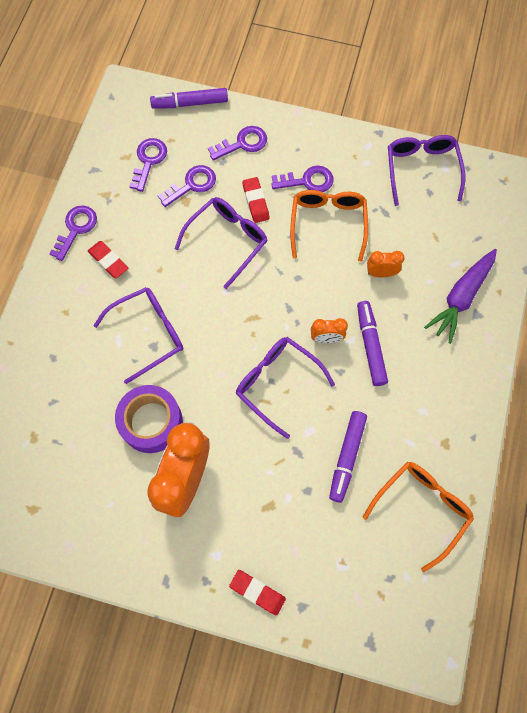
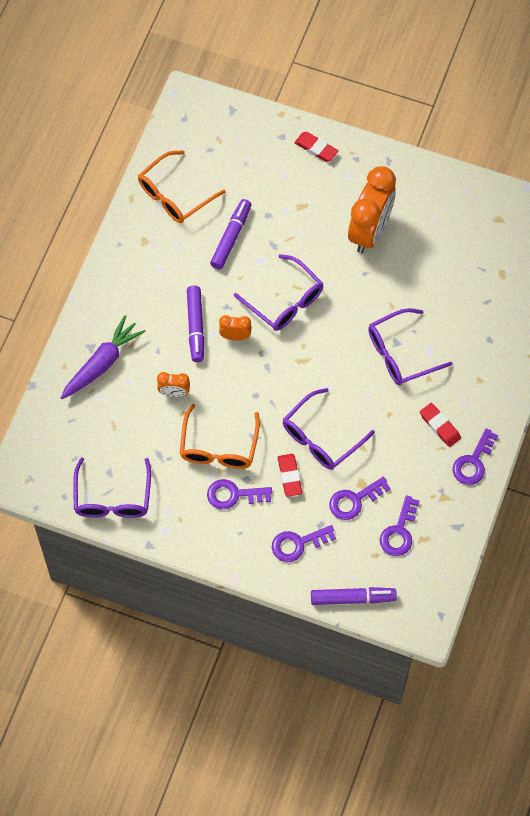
camera: 175 degrees left, 5 degrees down
purple tape [115,385,183,453] -> none

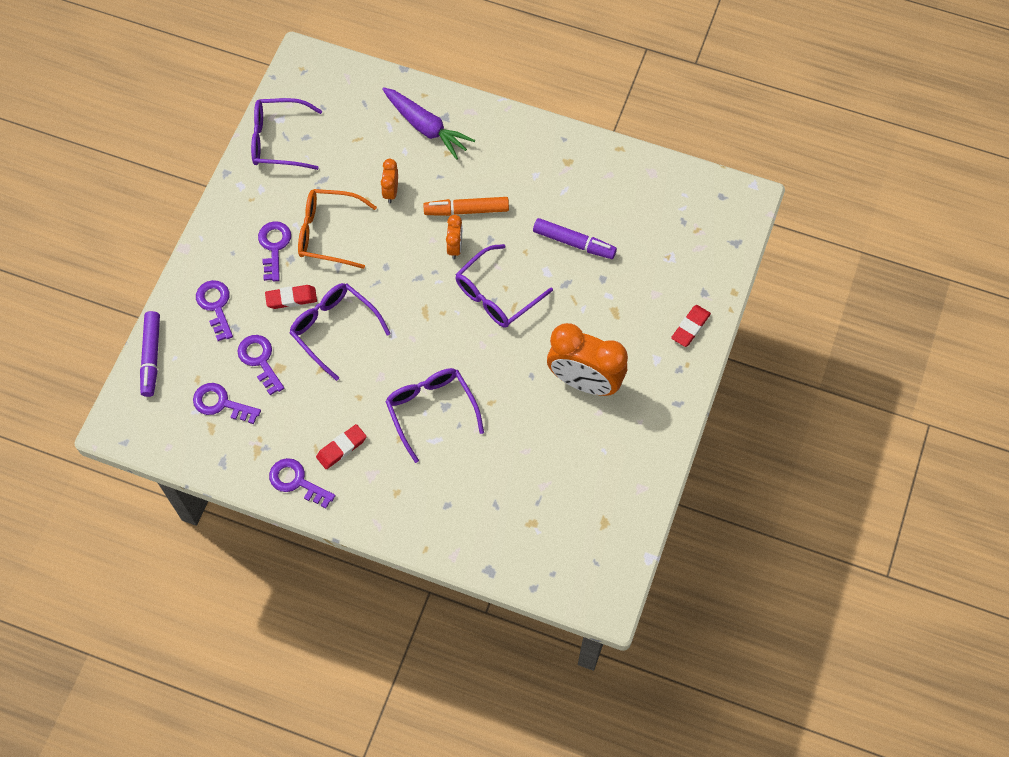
camera: 90 degrees right, 0 degrees up
orange glasses [138,150,225,223] -> none
purple marker [187,286,204,362] -> orange marker [423,197,509,216]

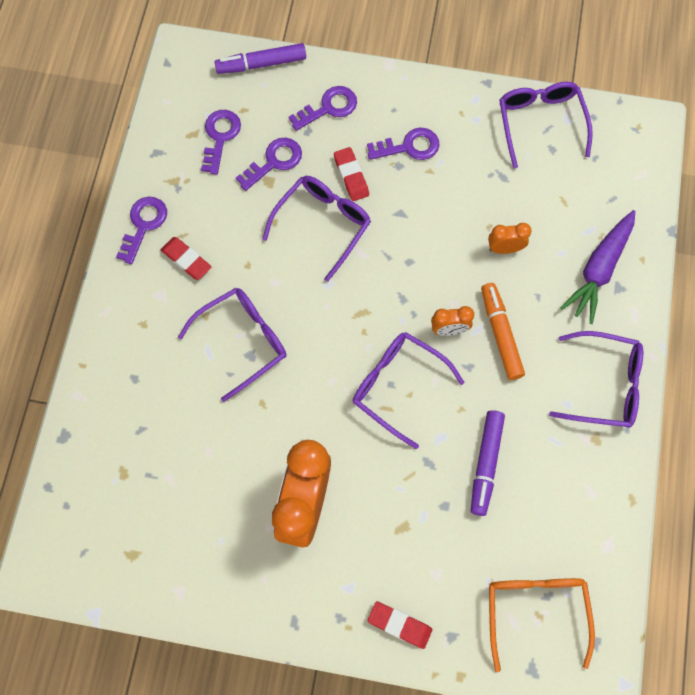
camera: 80 degrees right, 5 degrees up
orange glasses [298,189,377,269] -> orange glasses moved to [489,578,595,672]
none -> purple glasses [549,331,643,428]

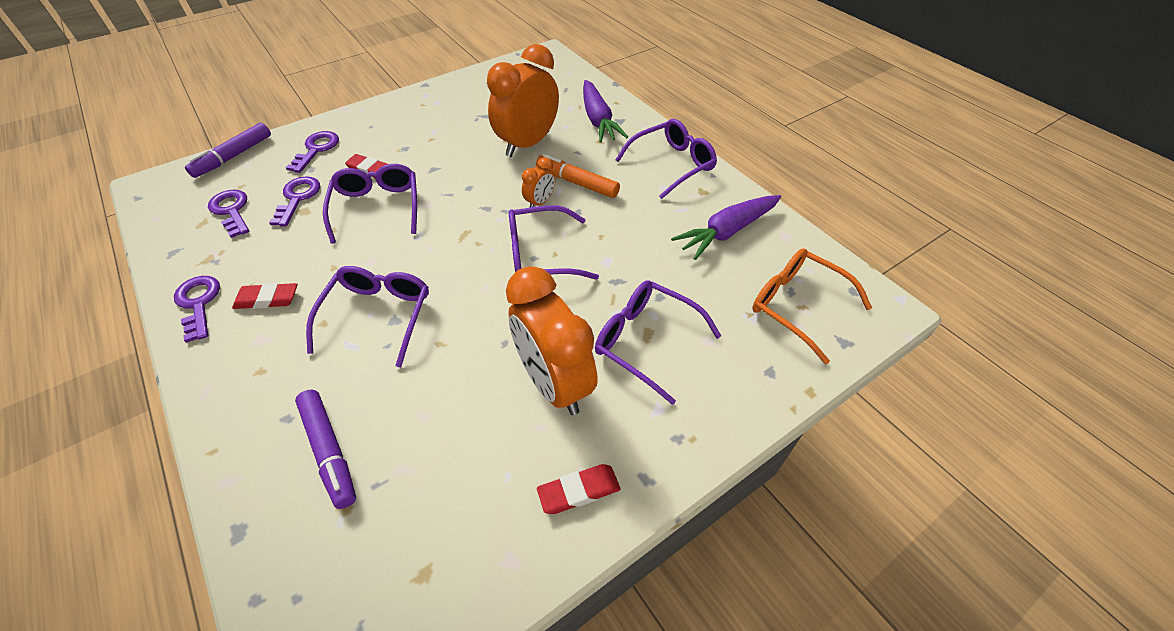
camera: 45 degrees left, 20 degrees down
purple key [367,128,440,160] -> none
red eraser [368,601,432,649] -> red eraser moved to [537,464,620,514]
purple marker [471,410,505,516] -> purple marker moved to [295,390,356,509]
orange clock [488,223,531,254] -> orange clock [487,44,559,157], size x2.19
purple glasses [499,82,593,168] -> purple glasses moved to [595,280,721,405]
none -> purple carrot [671,195,781,260]

